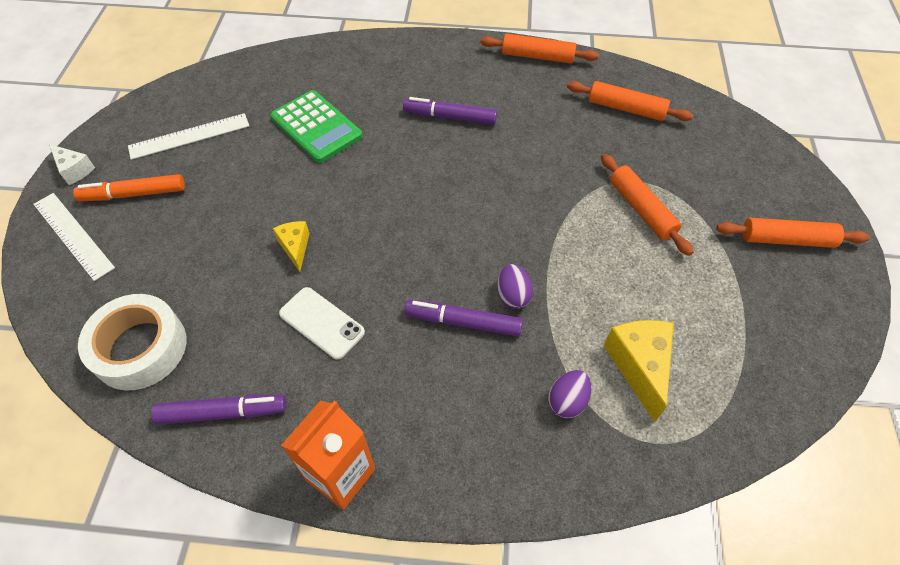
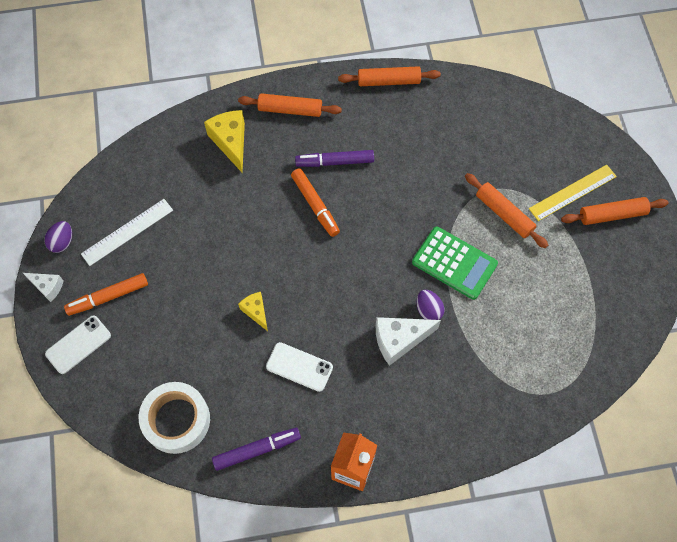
camera: 15 degrees left, 10 degrees up
white ruler [33,193,115,281] -> white phone [45,315,111,374]
green calculator [270,90,363,163] -> green calculator moved to [412,226,498,300]
purple marker [404,300,523,337] -> white cheese [376,317,441,366]
purple egg [548,370,591,418] -> purple egg moved to [44,221,72,253]
orange rolling pin [567,81,693,121] -> orange rolling pin moved to [238,93,342,117]
yellow cheese [604,320,674,422] -> yellow cheese moved to [204,110,245,172]
none -> orange marker [291,168,340,237]
none -> yellow ruler [529,165,617,221]

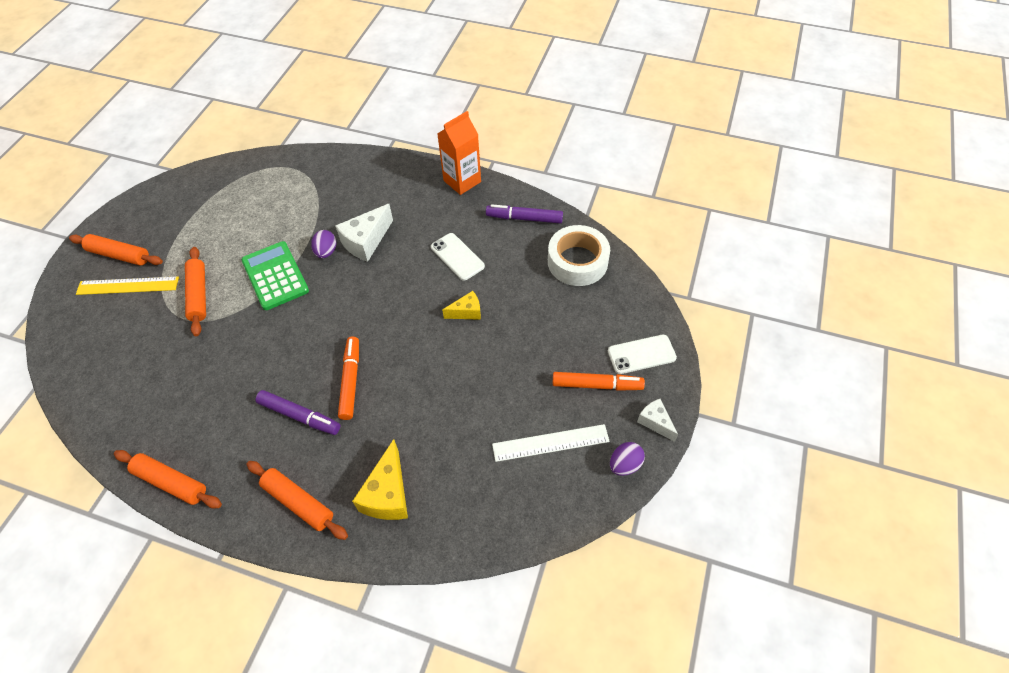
camera: 150 degrees left, 10 degrees down
yellow cheese [238,292,268,331] -> yellow cheese turned 105 degrees counterclockwise [442,291,481,320]
white cheese [376,317,441,366] -> white cheese turned 120 degrees clockwise [335,204,393,262]

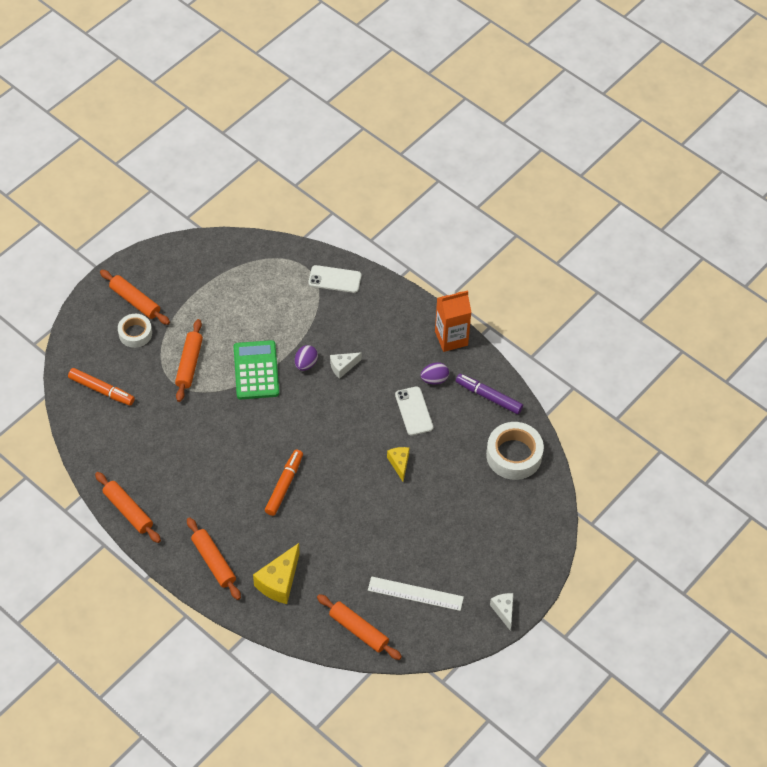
camera: 20 degrees right, 0 degrees up
yellow ruler [76,276,179,295] -> white tape [118,314,152,348]
purple marker [255,390,340,435] -> none
white cheese [335,204,393,262] -> white cheese [330,352,362,379], size x0.60
yellow cheese [442,291,481,320] -> yellow cheese turned 105 degrees counterclockwise [387,447,409,481]
orange marker [553,372,645,391] -> orange marker moved to [68,368,135,406]
white phone [608,335,677,374] -> white phone moved to [308,265,361,293]
purple egg [610,442,645,476] -> purple egg moved to [420,362,449,384]
none -> orange rolling pin [317,594,402,660]

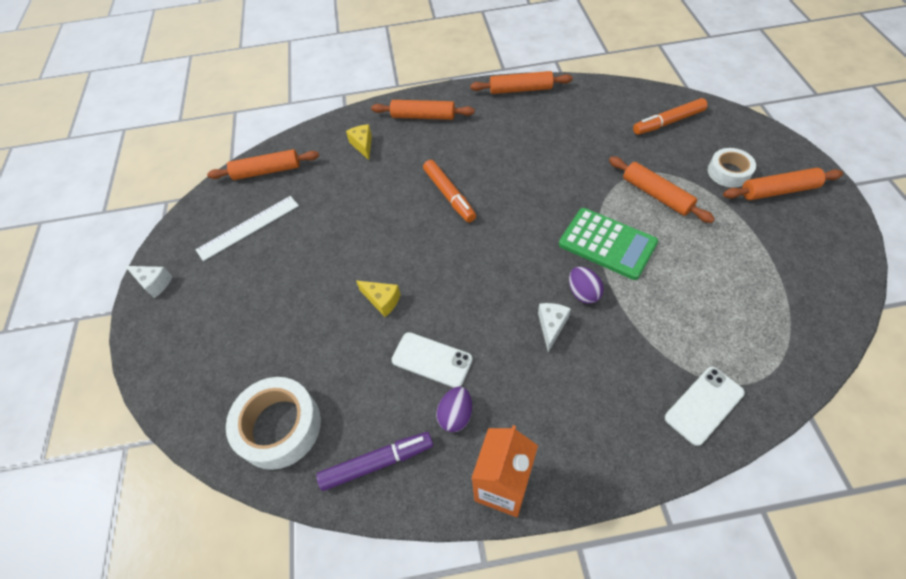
camera: 135 degrees right, 0 degrees up
yellow cheese [253,543,300,604] -> yellow cheese [346,124,372,160], size x0.60

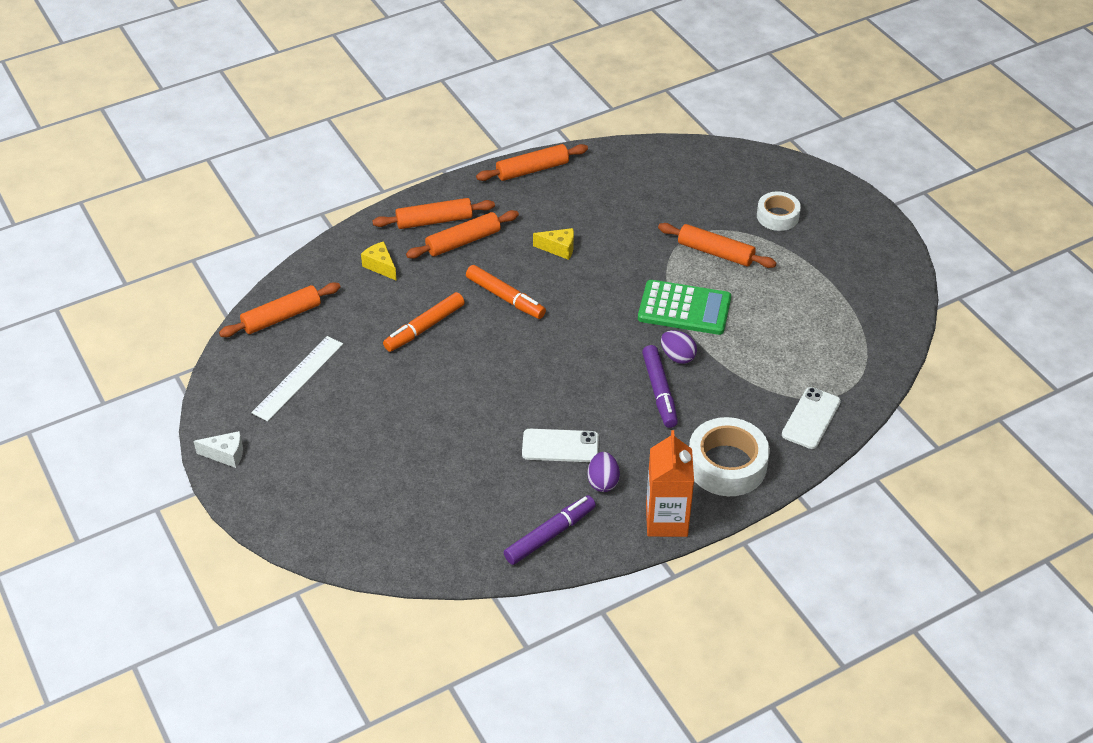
camera: 25 degrees left, 10 degrees down
white tape [226,377,321,470] -> white tape moved to [689,417,770,496]
yellow cheese [356,281,401,317] -> yellow cheese moved to [533,228,574,260]
white cheese [538,303,571,352] -> purple marker [642,345,678,428]
orange marker [633,98,708,135] -> orange marker moved to [383,292,465,352]
orange rolling pin [723,168,843,200] -> orange rolling pin moved to [406,210,519,259]

